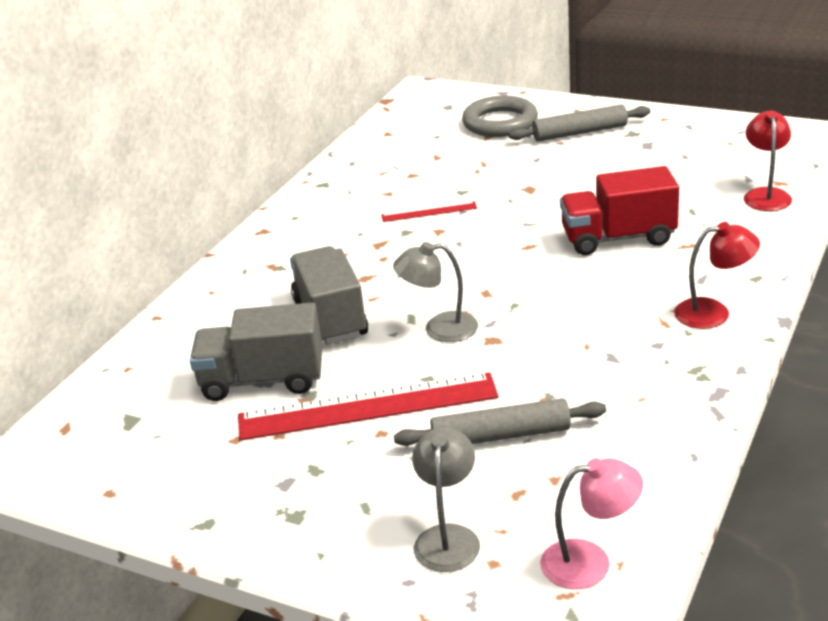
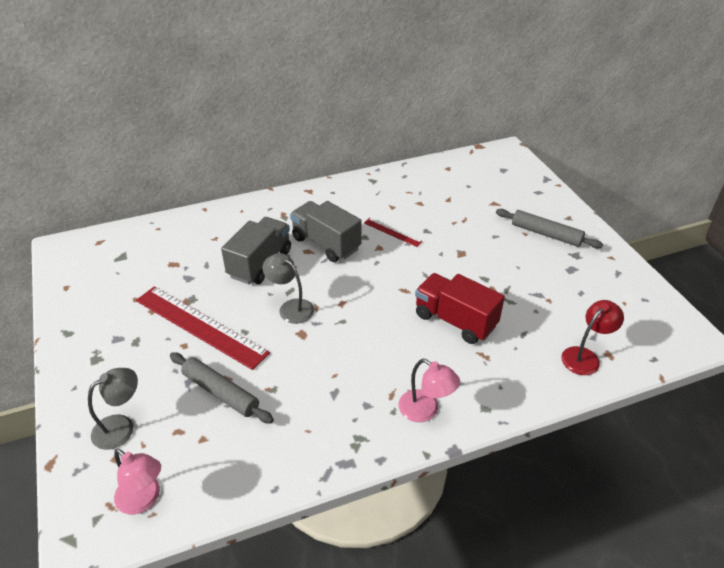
camera: 40 degrees right, 10 degrees up
grey truck [190,302,322,401] -> grey truck moved to [290,201,362,262]
grey ring [462,96,538,137] -> none
red lamp [674,222,760,329] -> pink lamp [399,359,460,422]

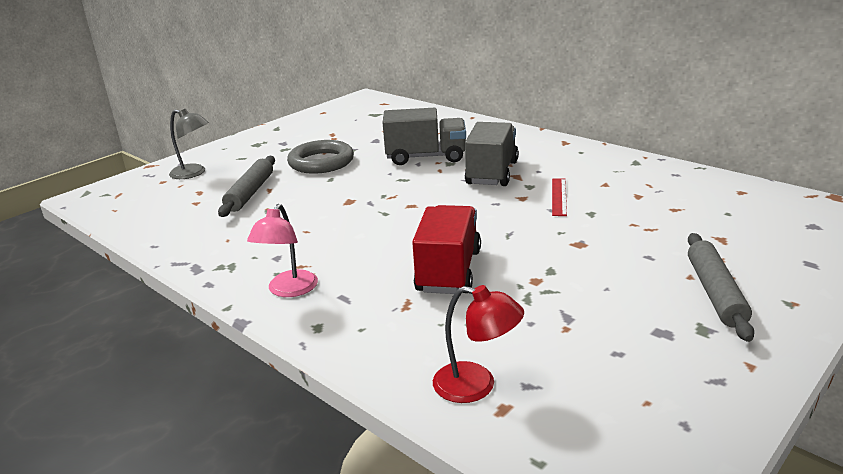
camera: 65 degrees right, 15 degrees down
pink lamp [114,448,161,515] -> none
red ruler [136,287,270,370] -> grey ring [287,140,354,174]
grey lamp [263,253,314,324] -> none

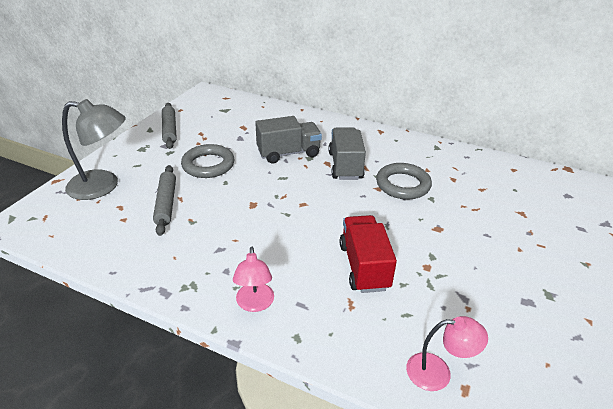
camera: 20 degrees left, 10 degrees up
grey lamp [169,109,209,179] -> grey lamp [62,99,126,200], size x1.67
red lamp [433,285,524,403] -> pink lamp [406,316,488,391]
red ruler [552,178,567,216] -> grey ring [376,163,432,199]
grey rolling pin [688,233,755,342] -> grey rolling pin moved to [162,103,177,149]

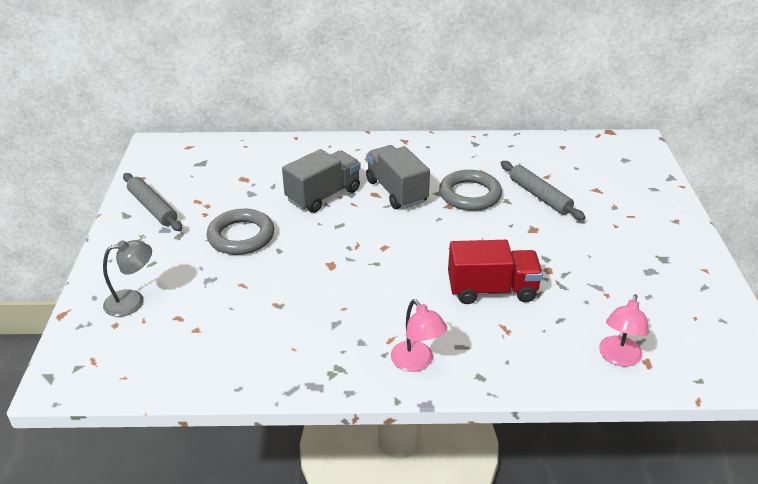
camera: 25 degrees left, 0 degrees up
grey lamp [62,99,126,200] -> grey lamp [103,240,152,317], size x0.60
grey rolling pin [153,165,176,236] -> grey rolling pin moved to [501,161,586,220]
red truck [340,215,397,293] -> red truck turned 120 degrees clockwise [448,240,543,304]
pink lamp [406,316,488,391] -> pink lamp turned 135 degrees clockwise [599,294,649,367]

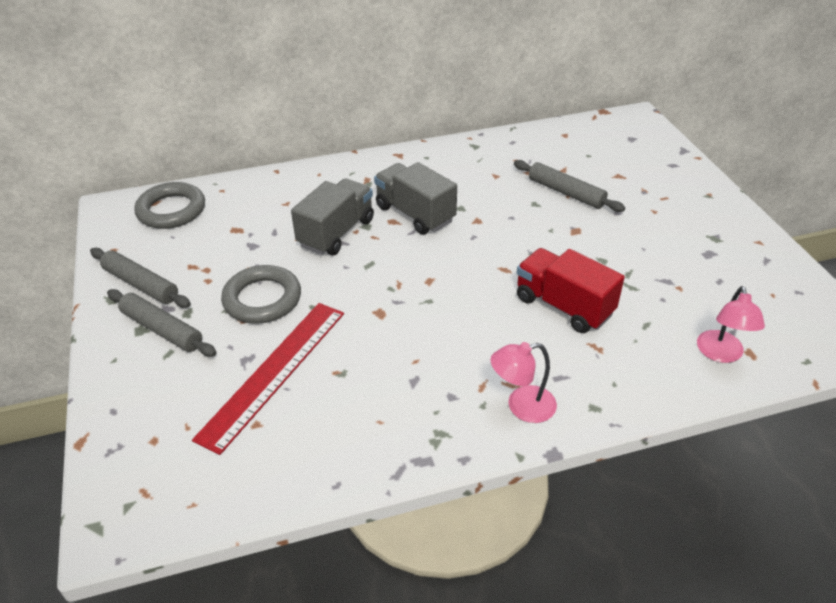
camera: 15 degrees left, 5 degrees up
grey lamp [103,240,152,317] -> none
pink lamp [391,299,447,372] -> pink lamp turned 120 degrees clockwise [491,342,557,423]
grey ring [439,170,502,211] -> grey ring moved to [134,182,205,229]
red truck [448,240,543,304] -> red truck turned 120 degrees counterclockwise [517,248,625,333]
none -> grey rolling pin [107,289,217,357]
none -> red ruler [192,303,344,455]

